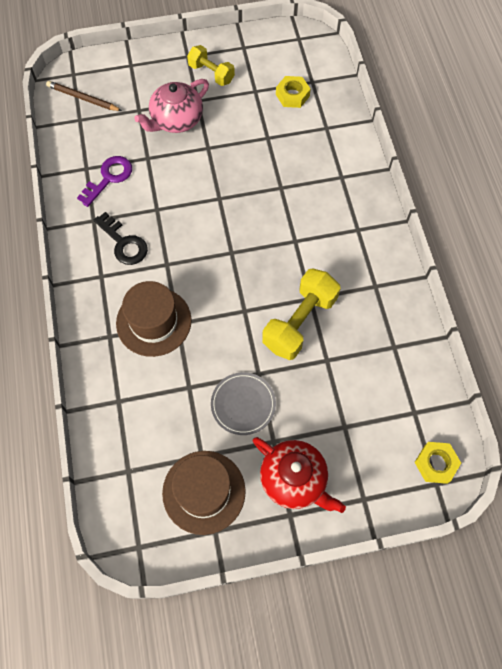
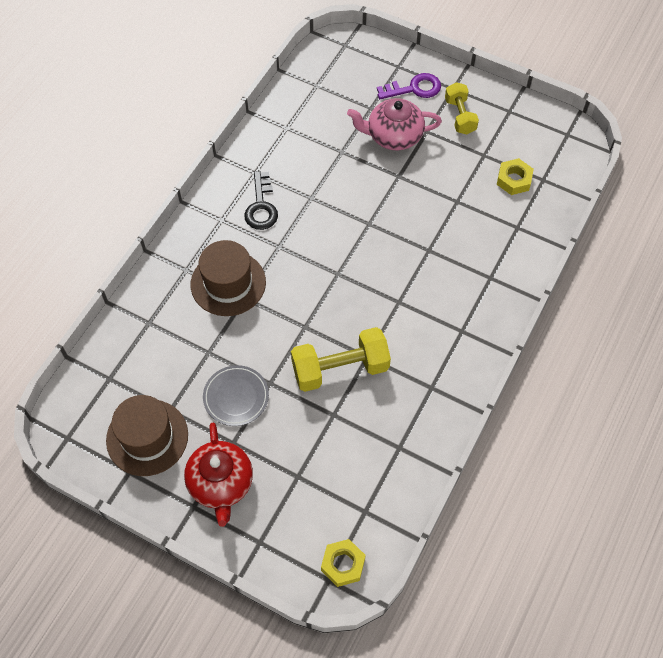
camera: 40 degrees right, 5 degrees down
brown pencil [46,81,122,111] -> none
purple key [77,156,132,207] -> purple key moved to [377,73,441,99]

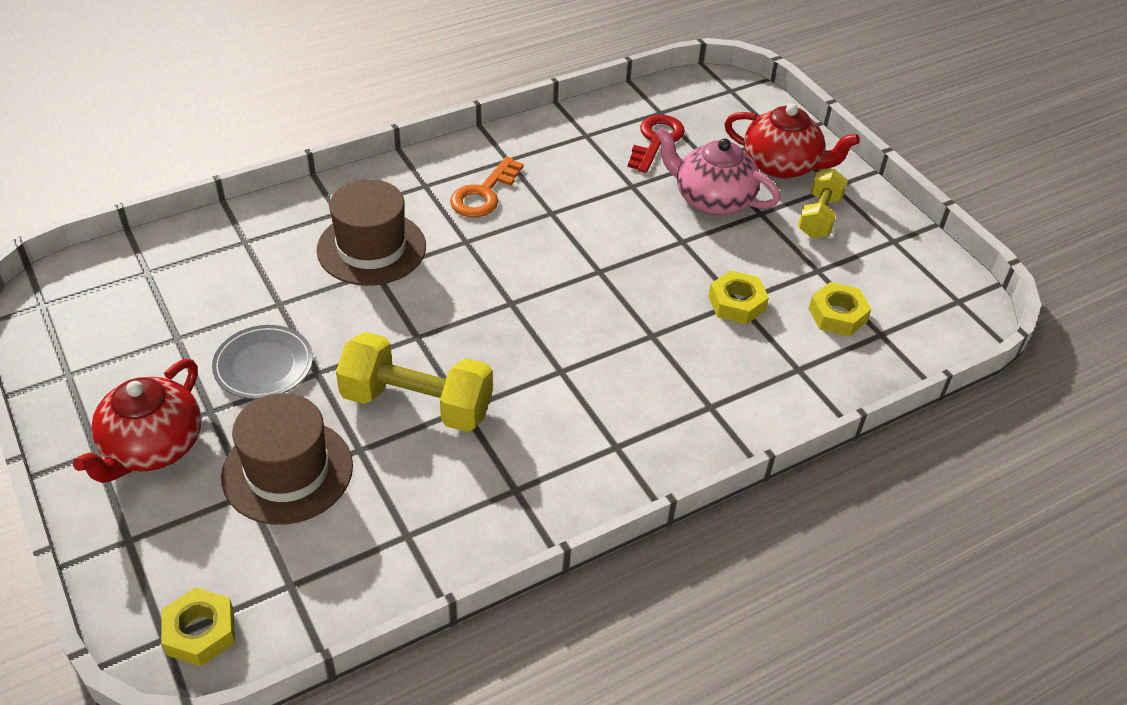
camera: 30 degrees right, 15 degrees down
brown hat [106,395,188,476] -> brown hat moved to [221,393,353,525]
black key [244,171,278,230] -> orange key [450,157,524,217]
purple key [377,73,441,99] -> red teapot [724,104,860,179]
none -> red key [628,115,685,173]
none -> yellow nut [708,270,769,324]

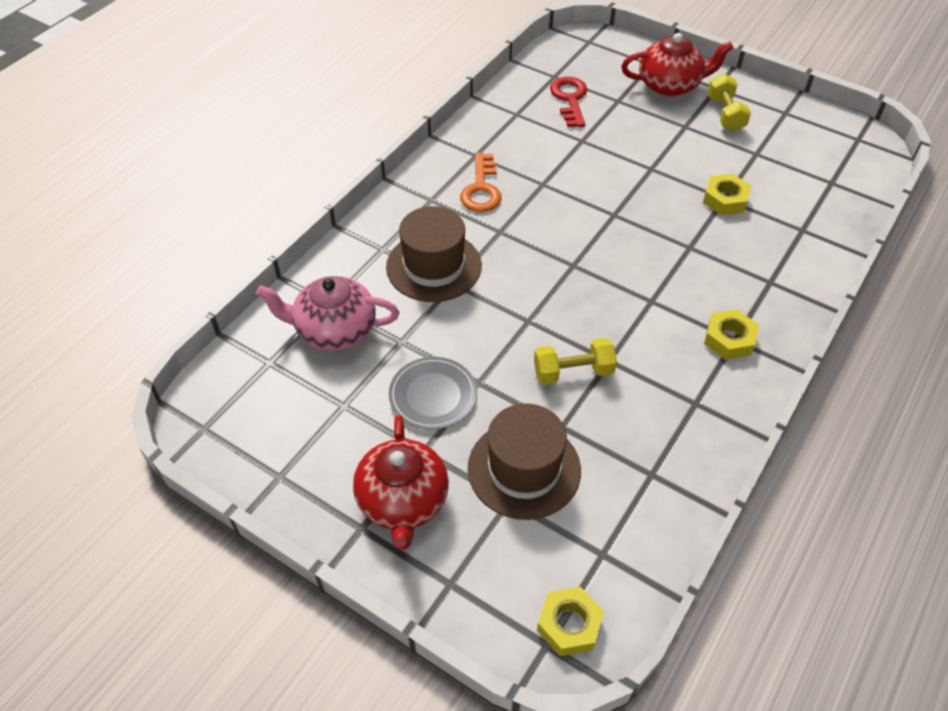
camera: 25 degrees left, 5 degrees up
yellow dumbbell [336,332,493,432] -> yellow dumbbell [534,338,617,385], size x0.62
pink teapot [655,127,781,215] -> pink teapot moved to [256,276,399,351]
yellow nut [809,282,871,336] -> yellow nut moved to [704,309,759,360]

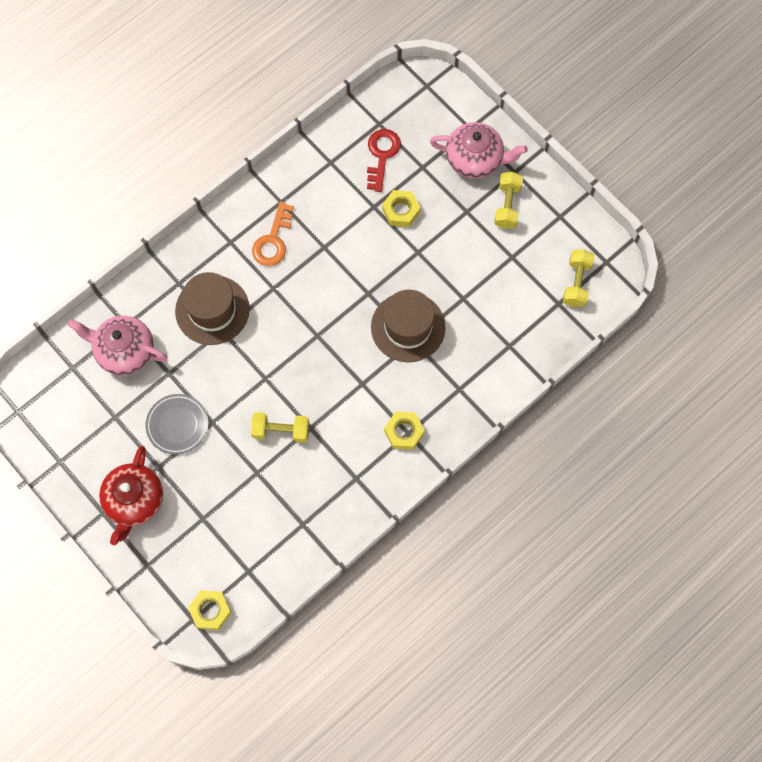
camera: 15 degrees right, 20 degrees up
brown hat [468,403,581,520] -> brown hat moved to [371,290,446,362]
red teapot [621,33,734,97] -> pink teapot [430,122,528,179]
yellow nut [703,174,751,215] -> yellow nut moved to [382,190,421,227]
none -> yellow dumbbell [563,249,595,307]

